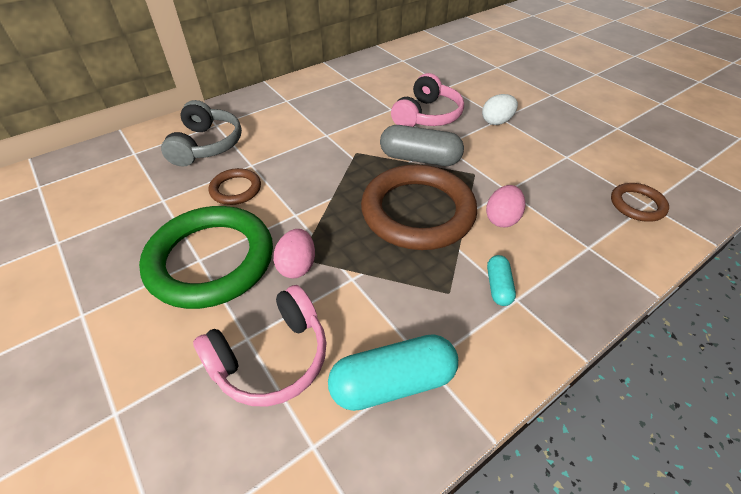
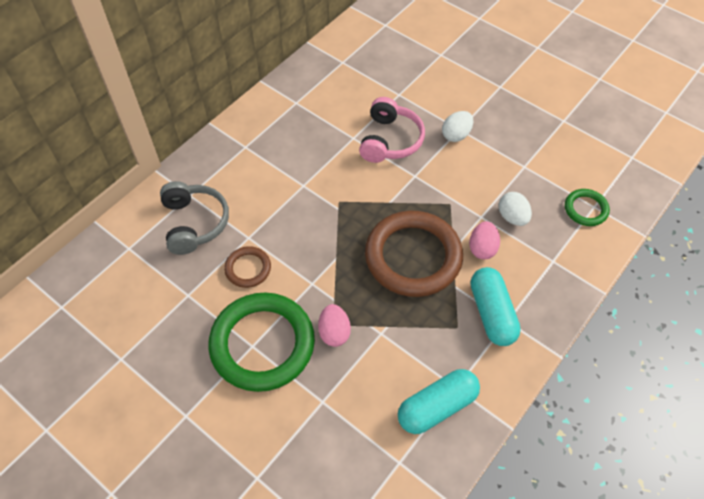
camera: 15 degrees left, 10 degrees up
pink headphones [193,285,327,407] -> none
grey capsule [380,125,464,166] -> none
turquoise capsule [487,255,516,306] -> turquoise capsule [471,267,521,346], size x1.90
brown ring [611,183,669,222] -> green ring [565,189,610,226]
none -> white egg [499,192,532,226]

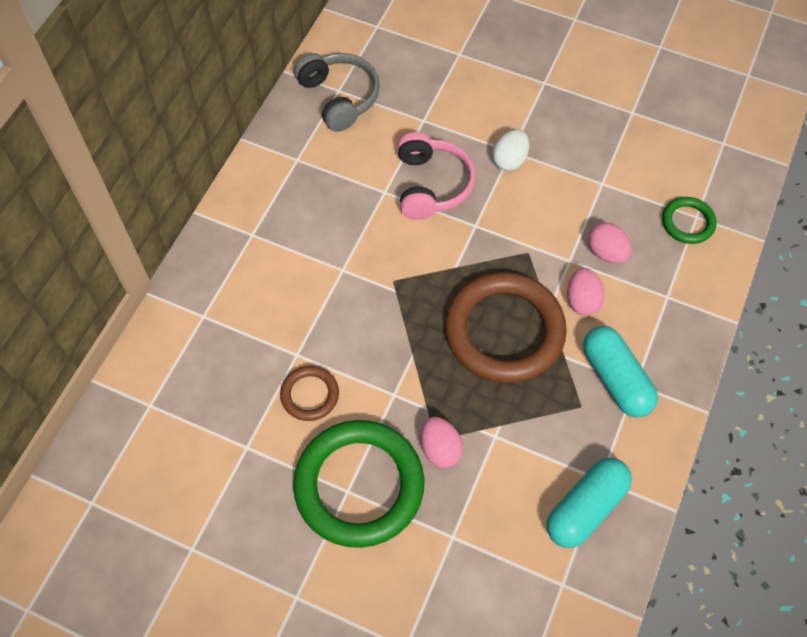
camera: 15 degrees left, 5 degrees up
grey headphones [160,181,229,255] -> grey headphones moved to [294,53,380,132]
white egg [499,192,532,226] -> pink egg [588,222,631,263]

